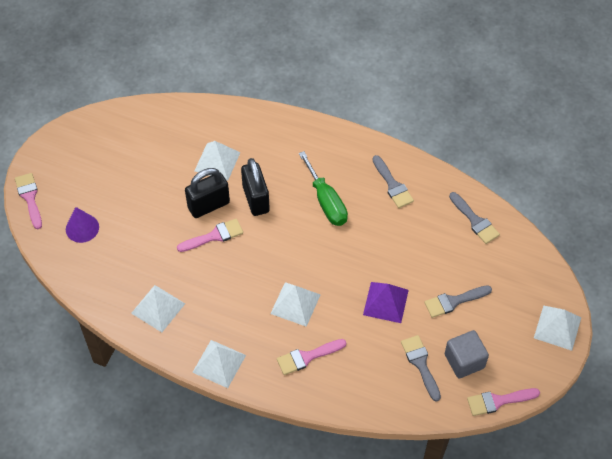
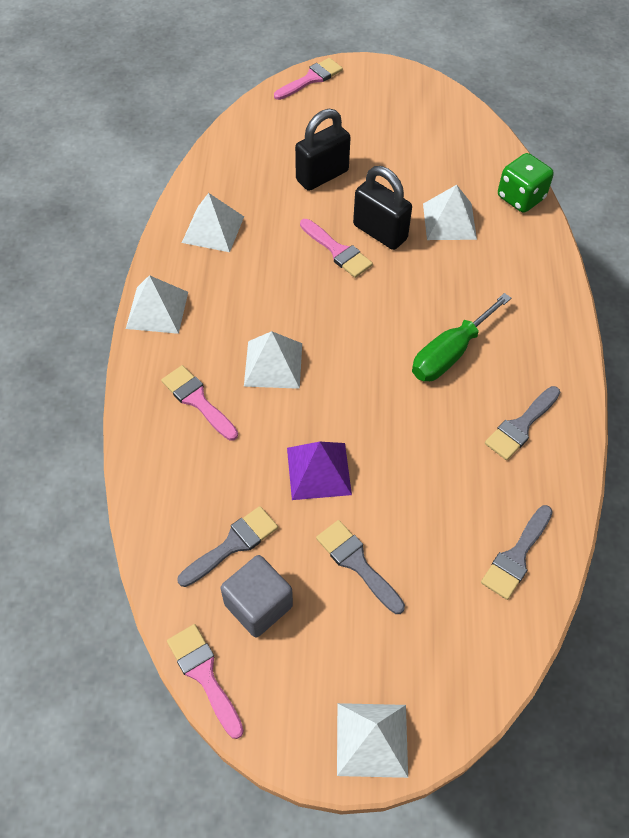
camera: 70 degrees right, 0 degrees up
purple cone [66,207,99,243] -> none
black padlock [241,158,270,216] -> black padlock moved to [295,109,351,191]
none -> green dice [498,153,554,213]

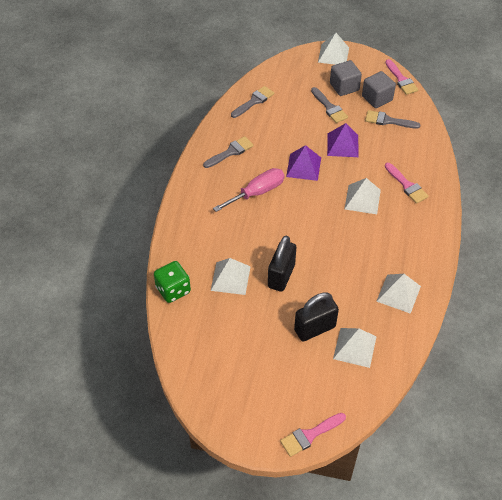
camera: 170 degrees left, 5 degrees down
white pyramid [126,275,188,334] -> white pyramid moved to [333,328,377,368]
grey brush [177,506,278,587] -> grey brush turned 45 degrees clockwise [365,110,421,129]
pink brush [300,219,373,278] -> none
black padlock [353,166,412,250] -> black padlock turned 60 degrees clockwise [268,236,296,292]
green screwdriver [412,293,511,381] -> pink screwdriver [213,168,285,212]
none -> purple pyramid [286,145,321,181]
none -> grey cube [330,60,362,96]

